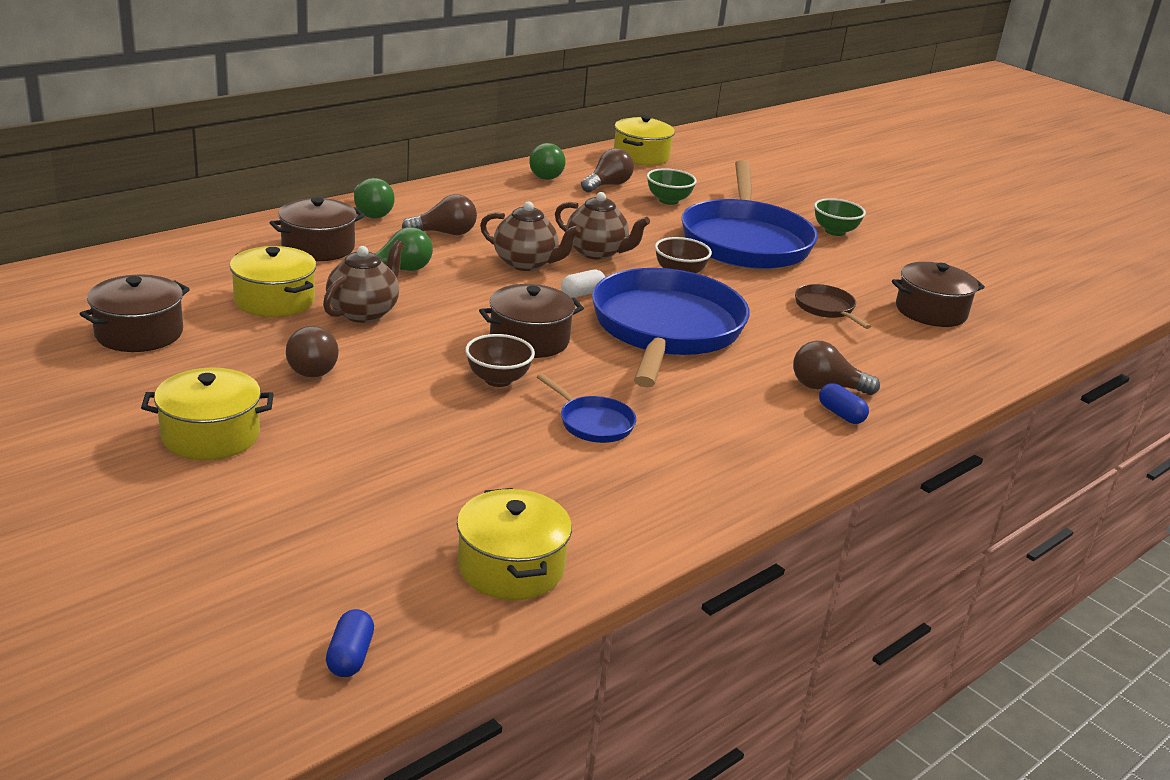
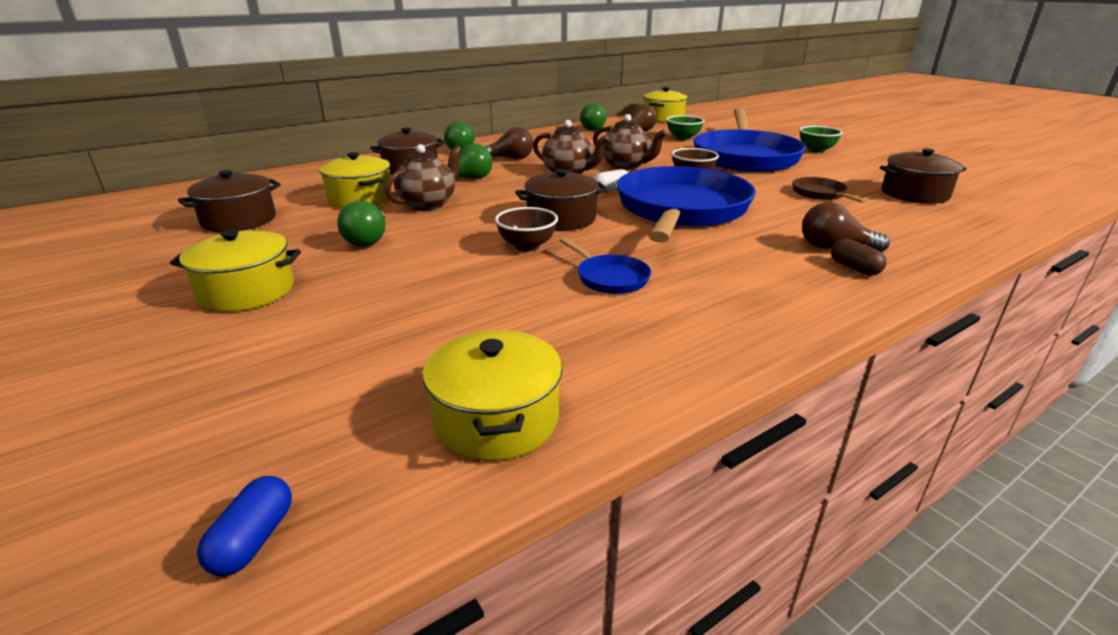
camera: 10 degrees right, 0 degrees up
brown light bulb [286,326,339,378] -> green light bulb [338,200,385,247]
blue capsule [819,383,869,424] -> brown capsule [831,239,887,276]

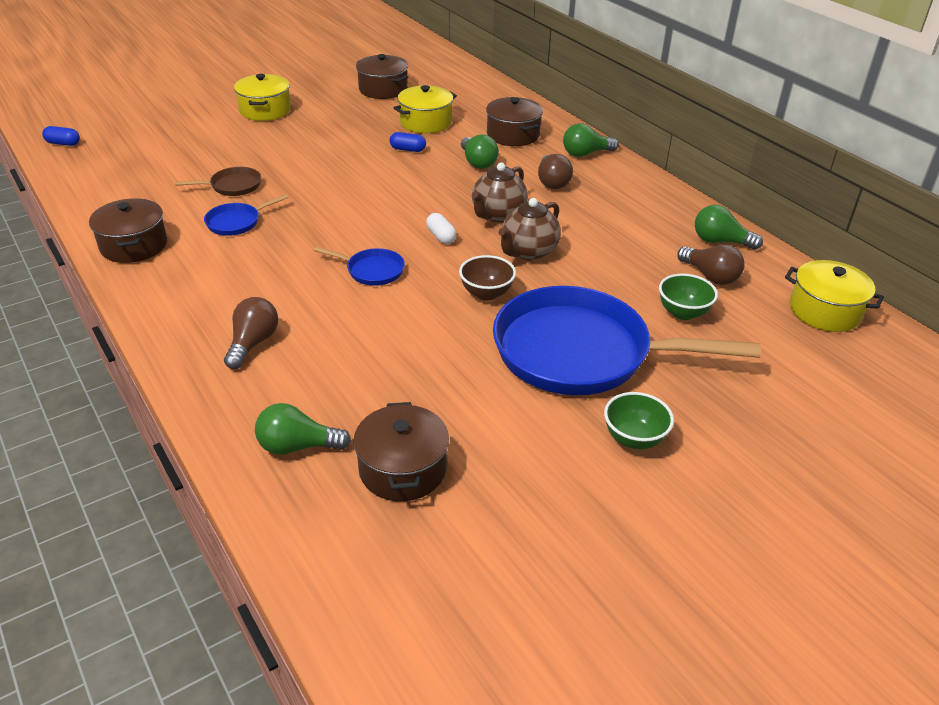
camera: 90 degrees right, 10 degrees up
green light bulb [338,200,385,247] -> green light bulb moved to [255,403,351,455]
brown teapot [385,144,462,211] -> blue capsule [390,132,426,152]
yellow pot [422,330,562,461] -> none
brown bowl [495,207,558,252] -> none
brown pot [515,169,607,231] -> brown pot moved to [89,198,167,263]
blue pan [617,166,756,243] -> blue pan [314,247,405,286], size x0.41
brown pan [792,177,867,203] -> brown pan moved to [175,167,261,196]
brown capsule [831,239,887,276] -> none

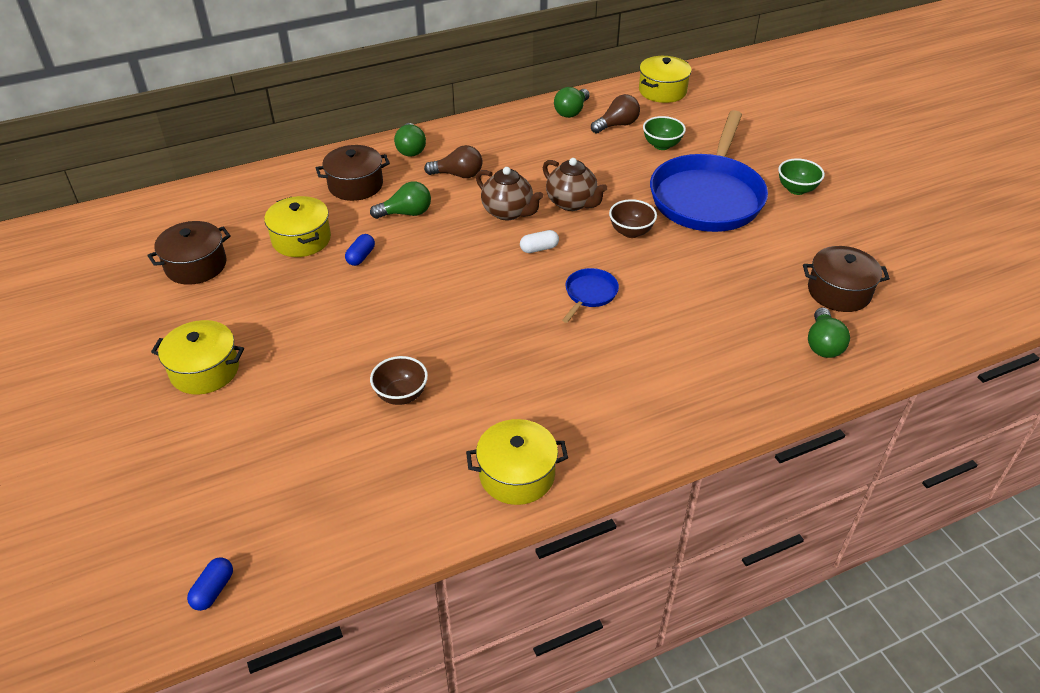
camera: 80 degrees left, 5 degrees up
brown pot [89,198,167,263] -> yellow pot [466,419,568,505]
brown pan [175,167,261,196] -> brown bowl [370,356,428,405]
blue pan [204,194,288,236] -> none
brown light bulb [224,297,278,369] -> none

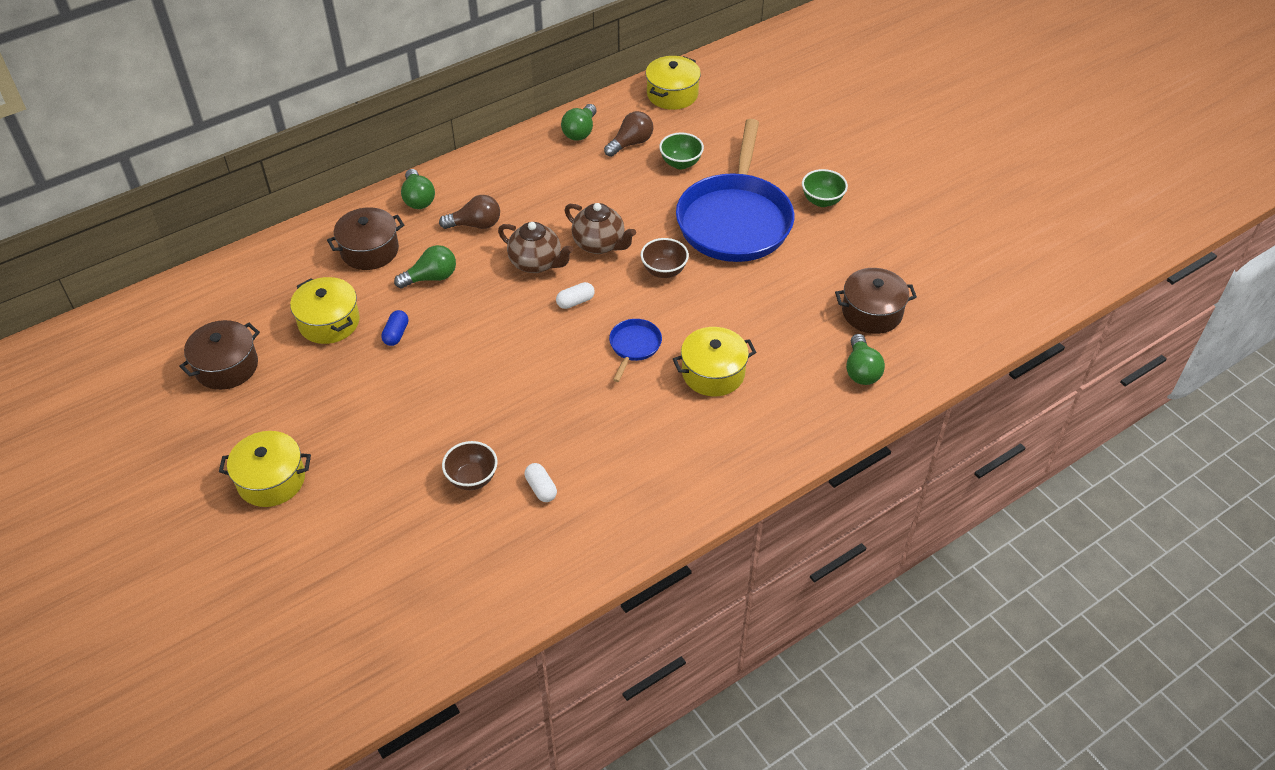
camera: 10 degrees left, 5 degrees up
blue capsule [187,557,233,611] -> none
yellow pot [466,419,568,505] -> yellow pot moved to [673,327,756,396]
none -> white capsule [525,463,557,502]

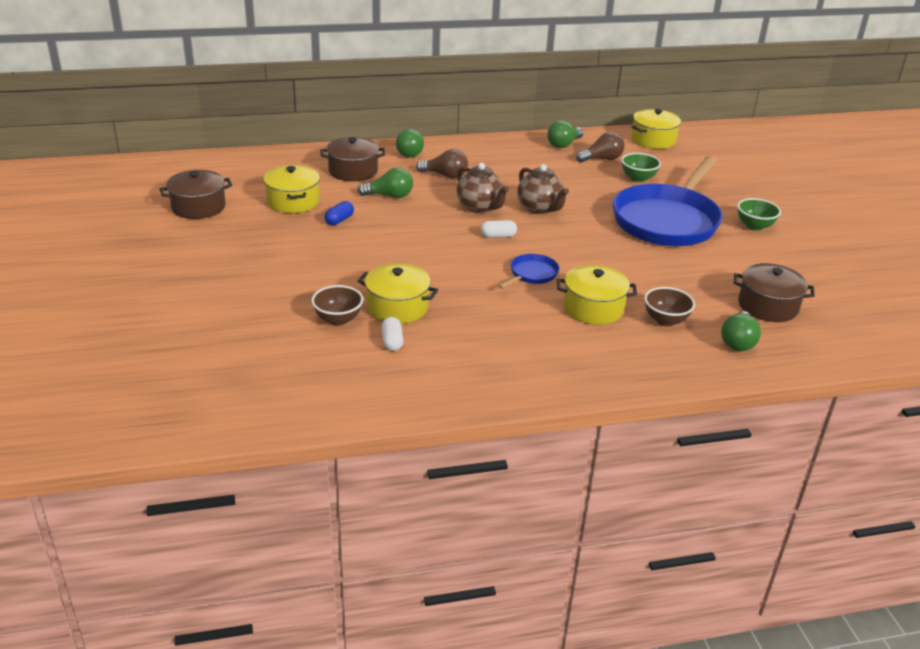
camera: 20 degrees right, 15 degrees down
yellow pot [219,431,311,507] -> yellow pot moved to [358,263,438,324]
brown bowl [641,238,689,278] -> brown bowl moved to [644,287,695,327]

